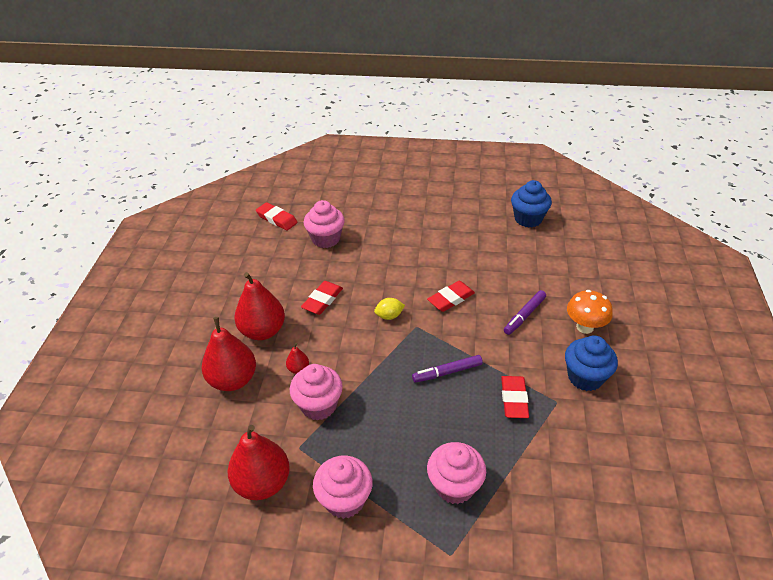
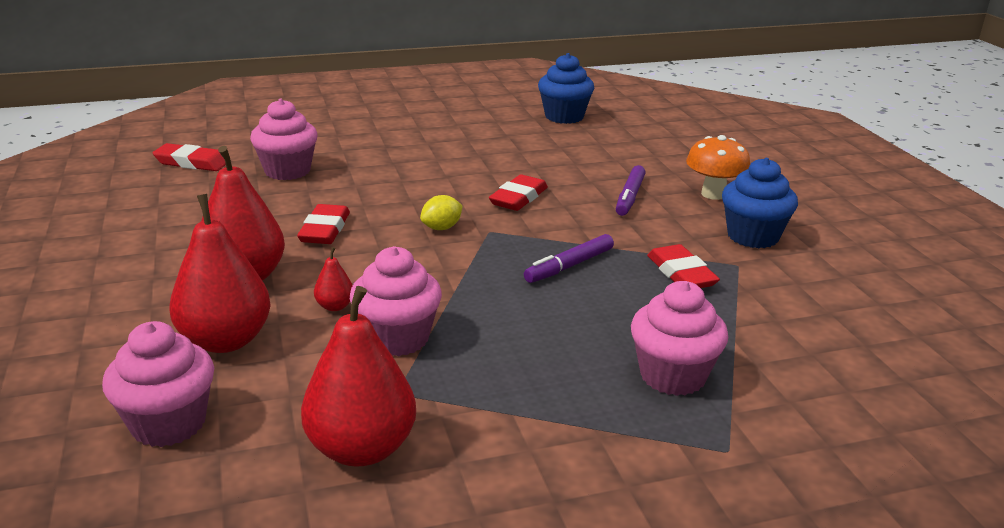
camera: 25 degrees left, 15 degrees down
pink cupcake [313,456,373,519] -> pink cupcake moved to [102,321,214,447]

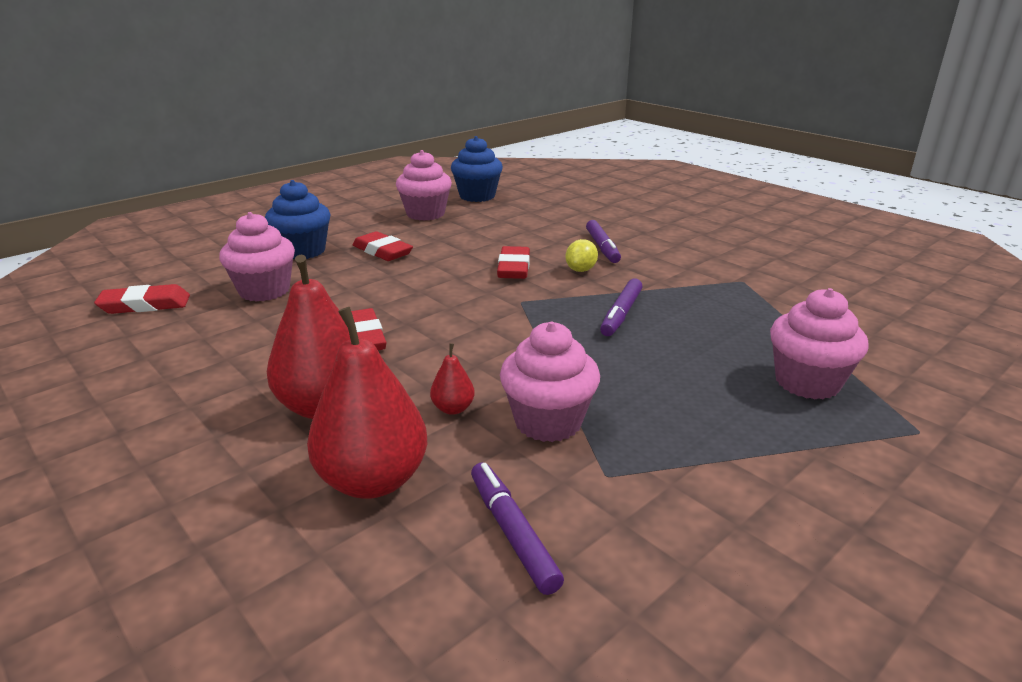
camera: 25 degrees left, 0 degrees up
pink cupcake [102,321,214,447] -> pink cupcake moved to [396,150,452,221]
red pear [301,286,416,467] -> none
yellow lemon [420,195,462,230] -> yellow lemon moved to [565,239,598,272]
red eraser [647,244,720,288] -> red eraser moved to [353,231,413,261]
orange mushroom [686,135,750,200] -> none
blue cupcake [722,158,798,248] -> blue cupcake moved to [265,180,331,259]
none -> purple marker [471,462,564,595]

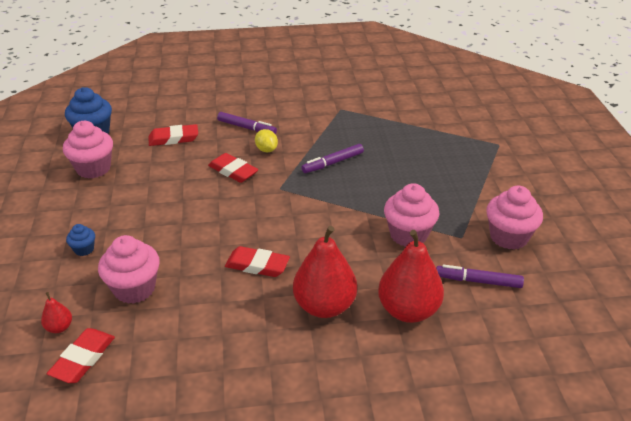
camera: 55 degrees left, 10 degrees up
blue cupcake [265,180,331,259] -> blue cupcake [66,224,95,256], size x0.50
red eraser [353,231,413,261] -> red eraser moved to [149,124,198,146]
red pear [430,343,475,415] -> red pear moved to [41,292,72,333]
purple marker [600,279,643,336] -> purple marker turned 90 degrees clockwise [301,144,364,173]
pink cupcake [770,288,869,400] -> pink cupcake moved to [486,186,543,250]

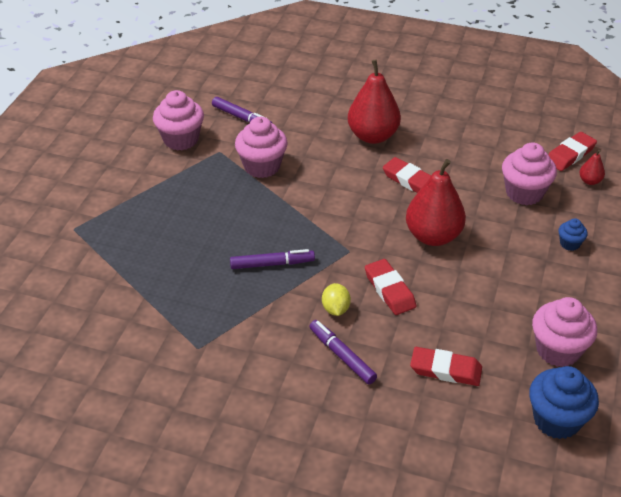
camera: 155 degrees left, 5 degrees up
red pear [378,230,444,323] -> red pear moved to [406,159,466,246]

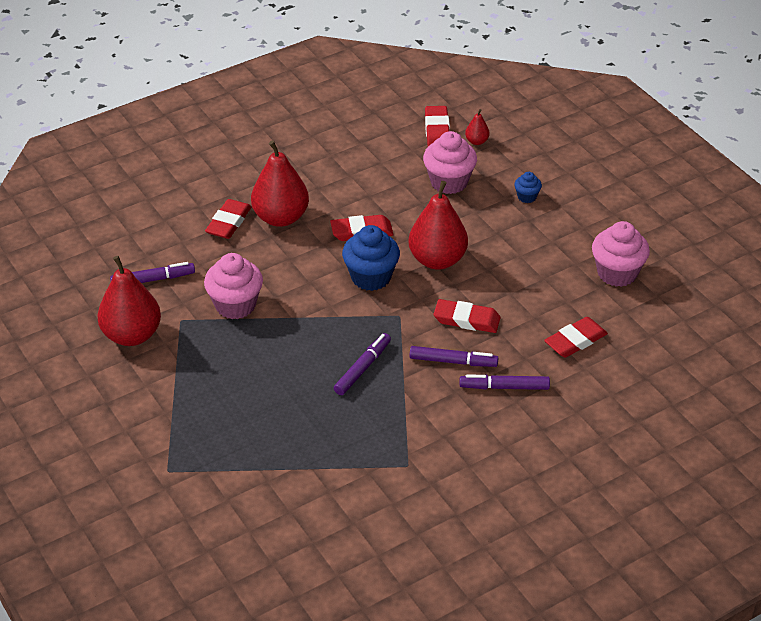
camera: 50 degrees left, 0 degrees up
pink cupcake [153,90,204,151] -> red pear [97,256,161,346]
yellow lemon [322,283,351,316] -> purple marker [410,346,498,367]
blue cupcake [529,366,599,439] -> blue cupcake moved to [342,225,400,291]
none -> red eraser [205,199,252,239]

